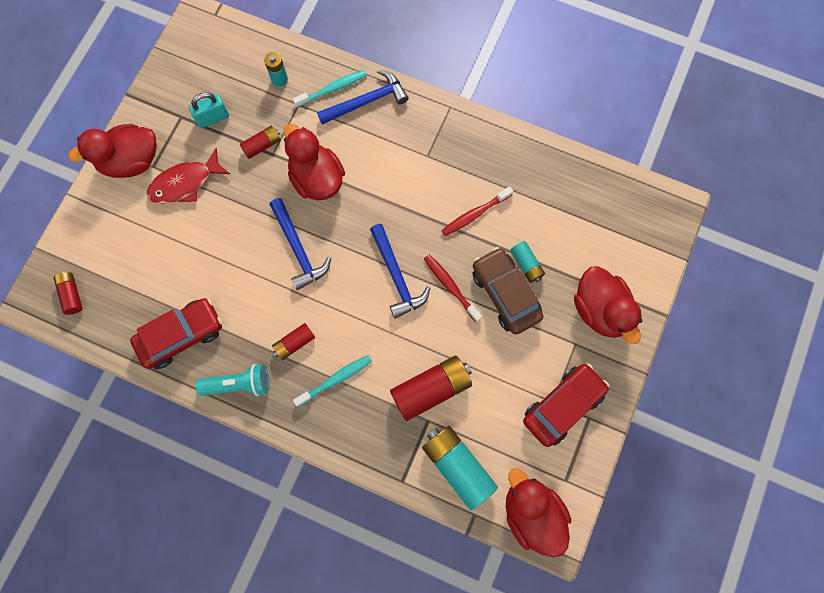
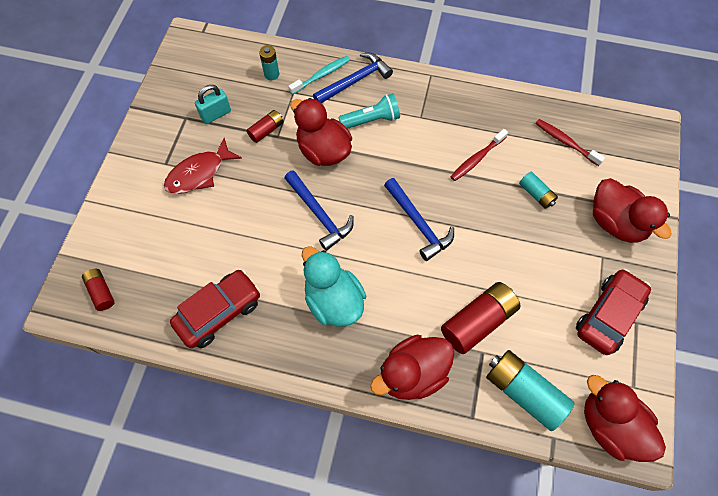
camera: 10 degrees left, 10 degrees down
red duck [68,124,157,178] -> red duck moved to [370,335,455,400]
turquoise flashlight [195,364,269,396] -> turquoise flashlight moved to [339,93,400,129]
red battery [272,323,315,360] -> turquoise duck [302,246,366,327]
turquoise toothbrush [293,355,372,407] -> none
red toothbrush [424,254,482,322] -> red toothbrush moved to [535,119,605,166]
brown car [473,247,544,335] -> none

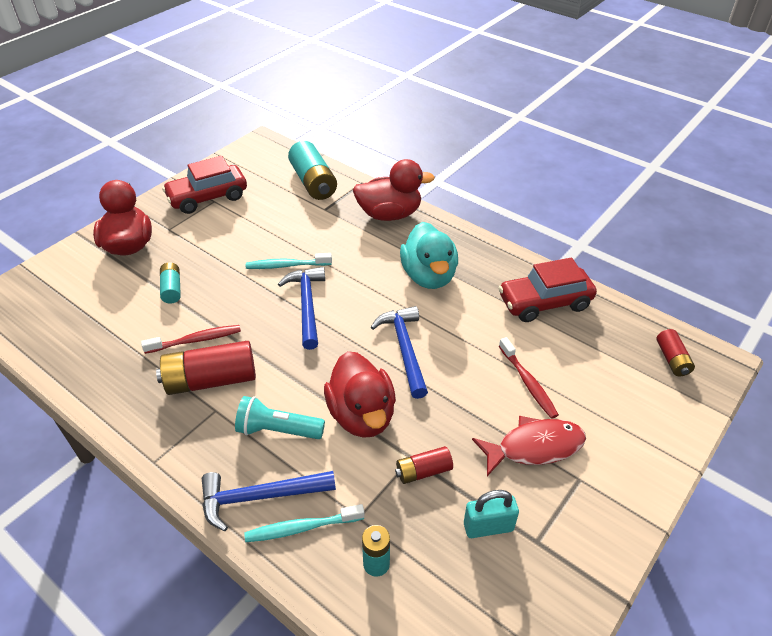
camera: 155 degrees left, 20 degrees down
red battery [441,282,521,354] -> red battery moved to [156,341,256,395]
red toothbrush [535,119,605,166] -> red toothbrush moved to [499,337,559,419]
red duck [584,375,666,462] -> none
none -> turquoise toothbrush [246,253,332,269]

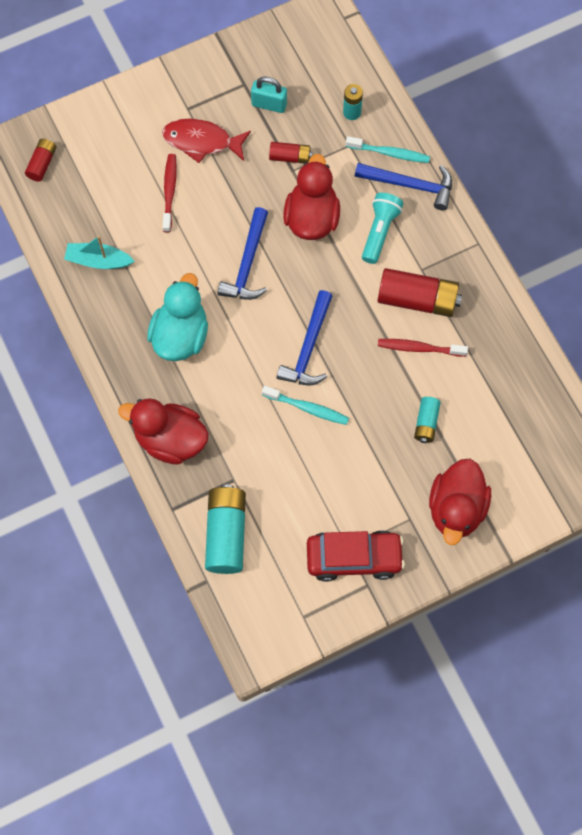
camera: 155 degrees left, 25 degrees up
turquoise flashlight [235,396,325,439] -> turquoise flashlight turned 105 degrees counterclockwise [362,193,404,264]
red car [498,258,597,322] -> turquoise boat [64,236,135,269]

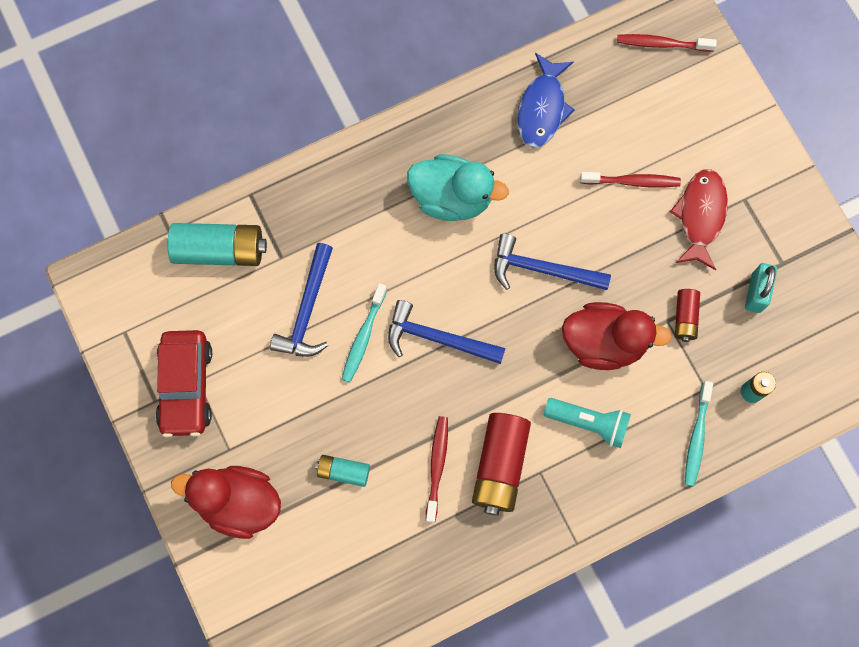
camera: 90 degrees right, 5 degrees up
red battery [25,139,56,182] -> red toothbrush [617,34,717,52]
turquoise boat [64,236,135,269] -> blue fish [517,53,575,148]
red duck [118,398,209,465] -> none
blue hammer [355,163,452,210] -> blue hammer moved to [270,243,333,357]

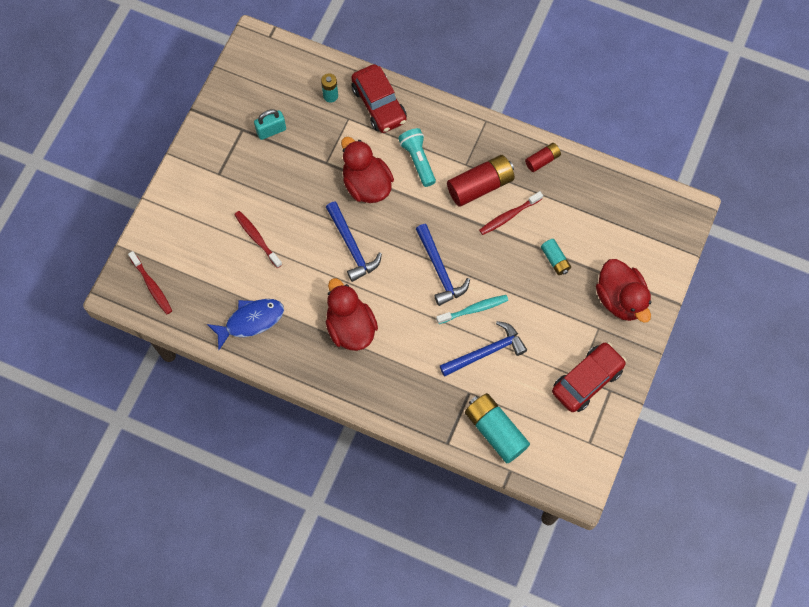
camera: 130 degrees left, 5 degrees down
turquoise duck [407,154,509,221] -> red duck [326,278,378,351]
red fish [670,169,728,270] -> none
red battery [675,289,700,342] -> red battery moved to [525,143,561,172]
turquoise toothbrush [685,381,713,486] -> red car [351,64,407,133]

